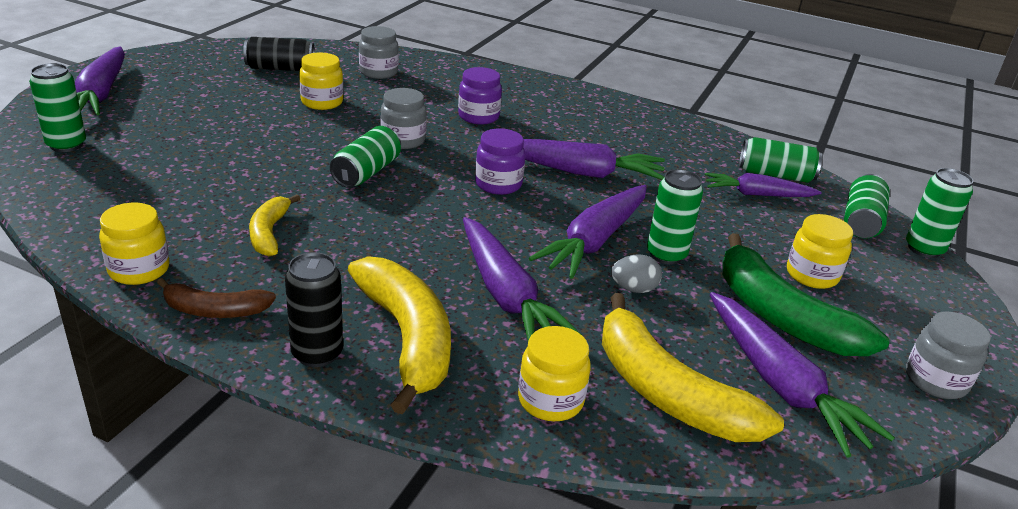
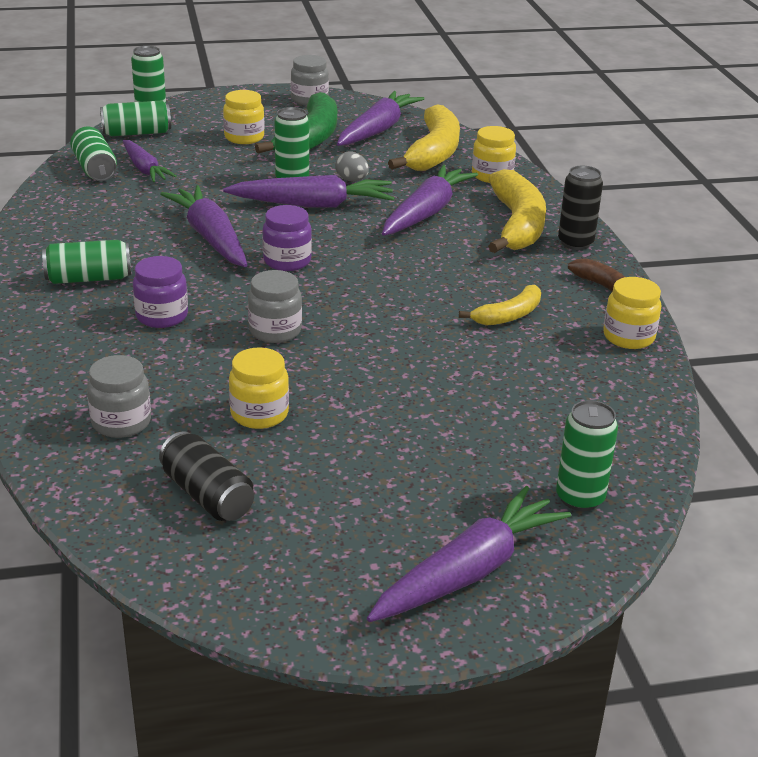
camera: 125 degrees left, 0 degrees up
green can [330,126,401,188] -> green can moved to [42,240,131,284]
yellow banana [348,256,451,414] -> yellow banana turned 150 degrees clockwise [488,169,546,253]

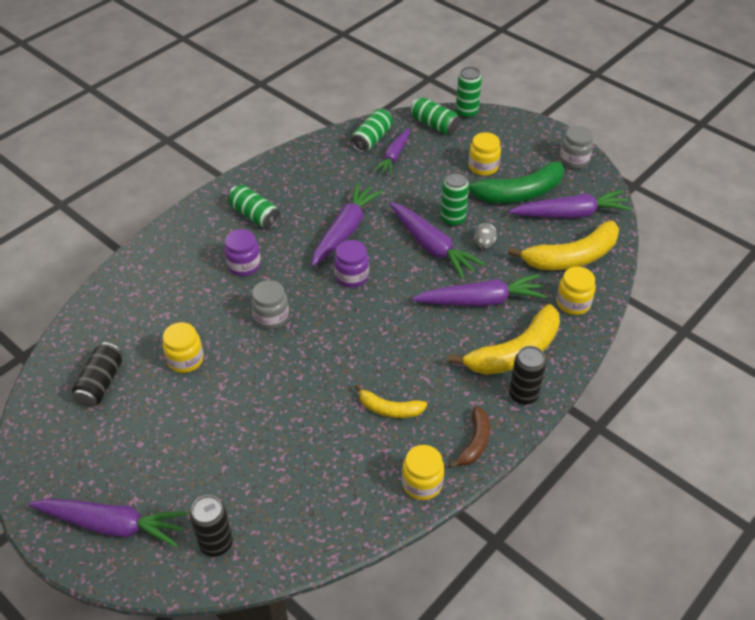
camera: 55 degrees right, 15 degrees up
grey jar [87,355,151,438] -> none
green can [556,400,618,511] -> black can [190,495,233,557]

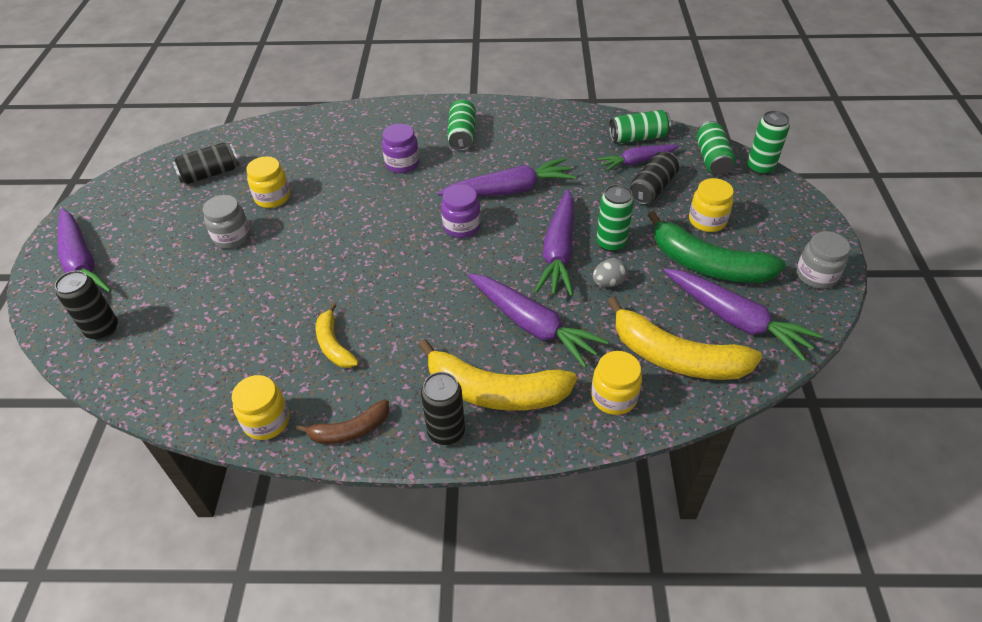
camera: 50 degrees right, 0 degrees up
grey jar [251,280,289,329] -> grey jar moved to [203,195,251,249]
none -> black can [630,152,679,205]

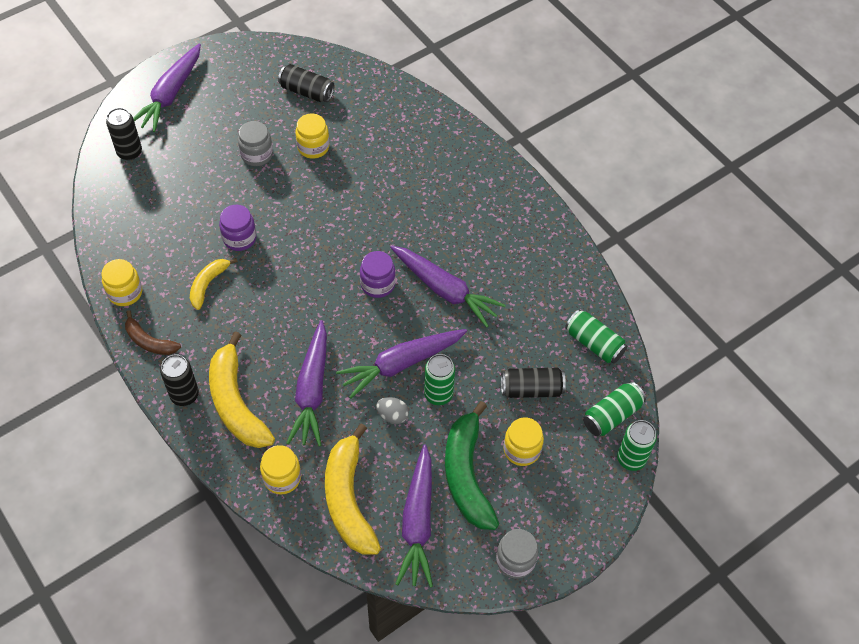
camera: 50 degrees right, 10 degrees up
purple jar [382,124,419,173] -> purple jar moved to [219,205,257,251]
green can [447,99,476,151] -> none
purple carrot [597,145,679,171] -> none

